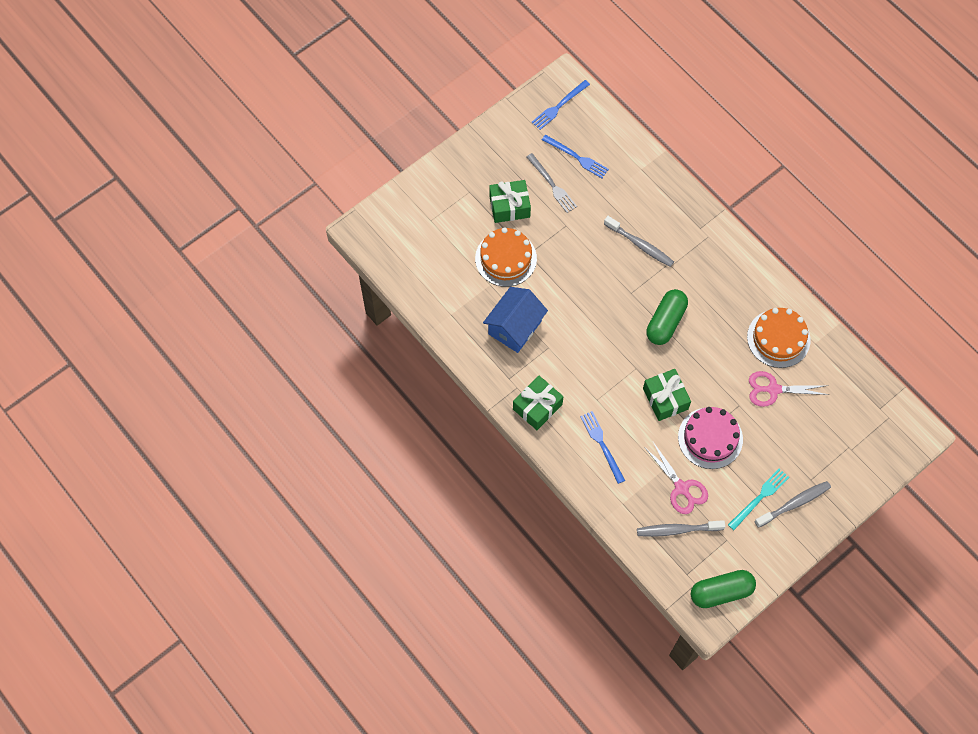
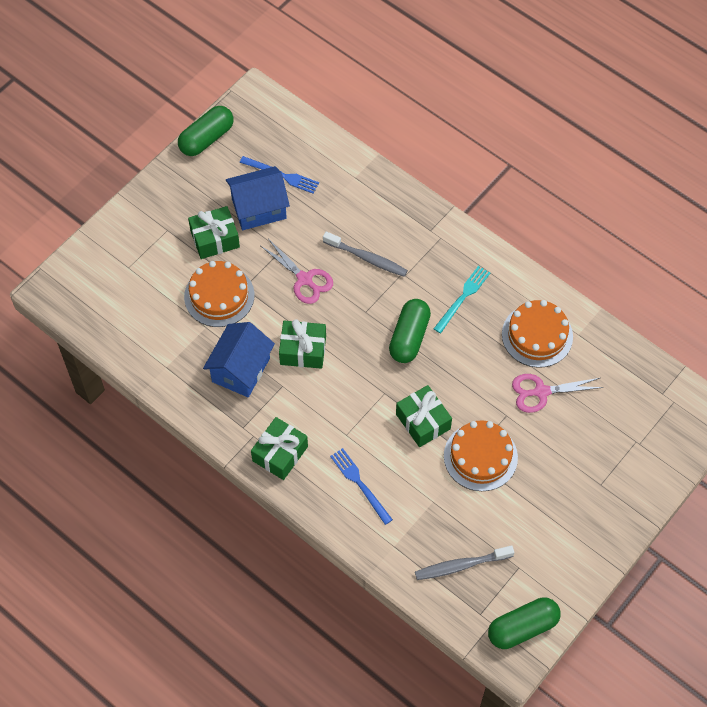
camera: 10 degrees left, 5 degrees down
grey fork [527,153,577,213] -> blue house [226,166,290,230]
blue fork [531,80,590,130] -> none
pink scissors [644,442,708,514] -> pink scissors moved to [261,240,333,304]
pink cake [678,407,743,469] -> orange cake [444,420,518,491]
turquoise fork [728,469,789,530] -> turquoise fork moved to [434,266,490,333]
grey toothbrush [754,481,831,528] -> none
none -> green capsule [178,106,234,156]
none -> green gift [279,319,326,369]

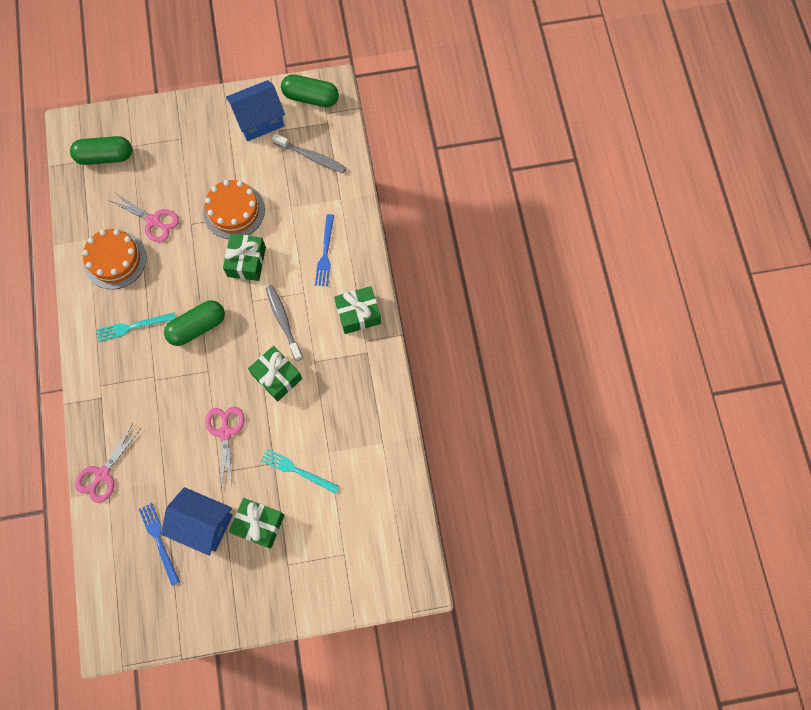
camera: 140 degrees left, 10 degrees up
green capsule [178,106,234,156] -> green capsule moved to [70,136,132,165]
orange cake [184,261,255,327] -> turquoise fork [261,449,340,494]
blue house [203,322,275,397] -> blue house moved to [226,80,285,141]
grey toothbrush [323,231,408,277] -> grey toothbrush moved to [266,285,303,361]
none -> pink scissors [75,423,140,503]

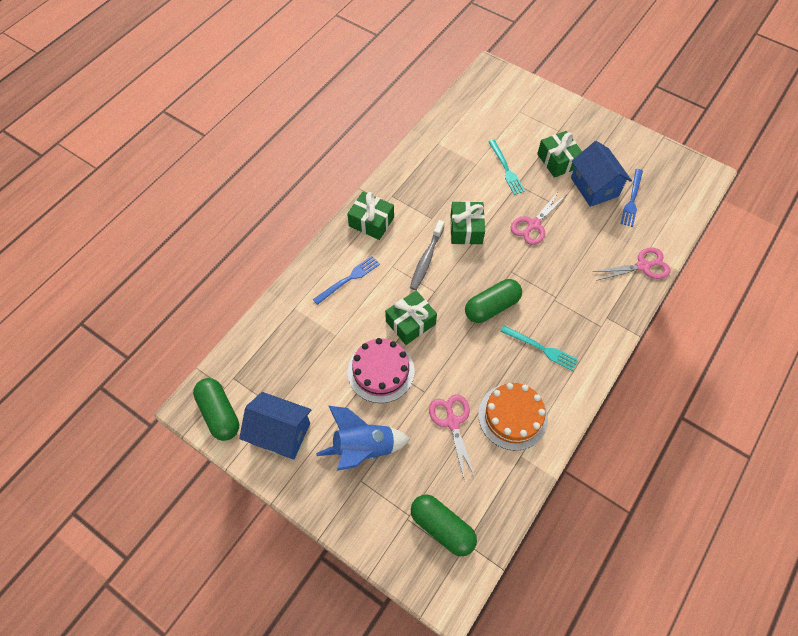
camera: 135 degrees left, 10 degrees down
green capsule [164,300,225,346] -> green capsule turned 45 degrees counterclockwise [465,279,522,323]
orange cake [203,180,265,239] -> pink cake [347,338,414,403]
grey toothbrush [272,134,346,173] -> none
none -> blue rocket [316,406,410,471]

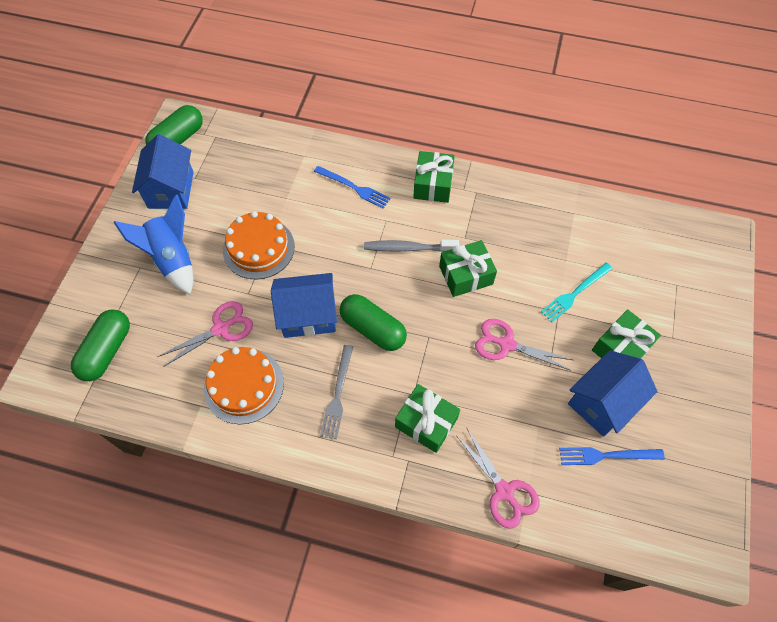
camera: 70 degrees right, 0 degrees up
pink cake [347,338,414,403] -> orange cake [223,211,295,280]
green gift [385,290,437,345] -> green gift moved to [395,384,460,453]
turquoise fork [500,325,578,371] -> grey fork [320,345,353,439]
none -> blue house [271,273,337,338]

